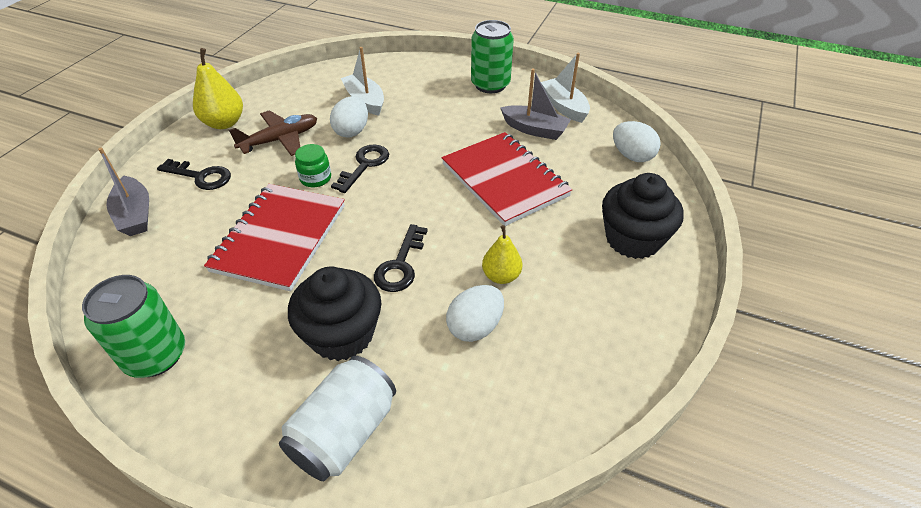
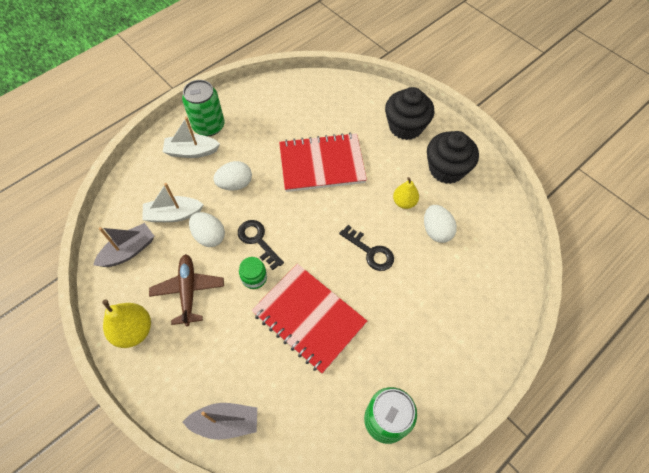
camera: 65 degrees left, 15 degrees up
black key [157,159,231,190] -> none
white can [279,356,396,481] -> none
black cupcake [288,267,382,361] -> black cupcake moved to [427,131,479,184]
grey boat [500,68,571,140] -> grey boat moved to [93,223,154,267]
white boat [541,53,590,123] -> white boat moved to [163,117,220,158]
white egg [613,121,661,162] -> white egg moved to [213,161,252,191]

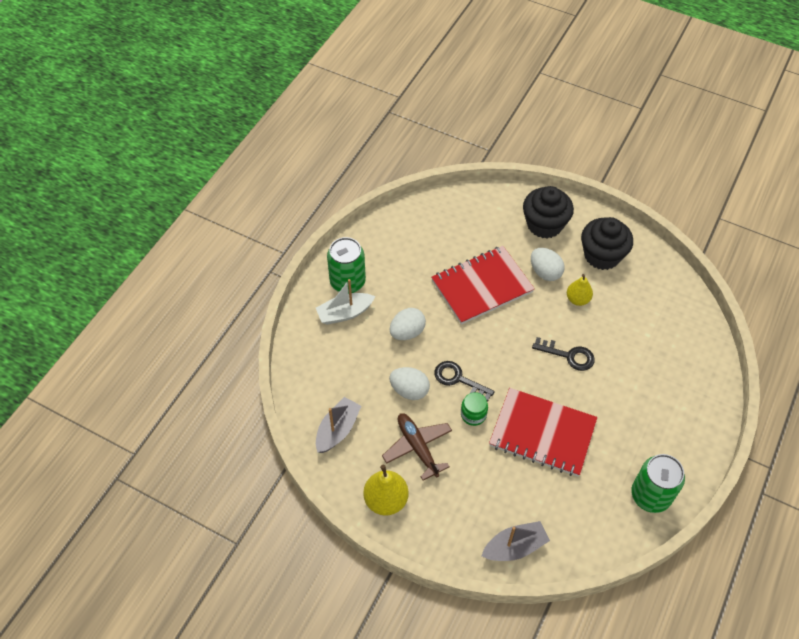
camera: 20 degrees left, 5 degrees down
white boat [142,183,204,222] -> none
white egg [424,205,457,243] -> white egg moved to [531,248,565,281]

